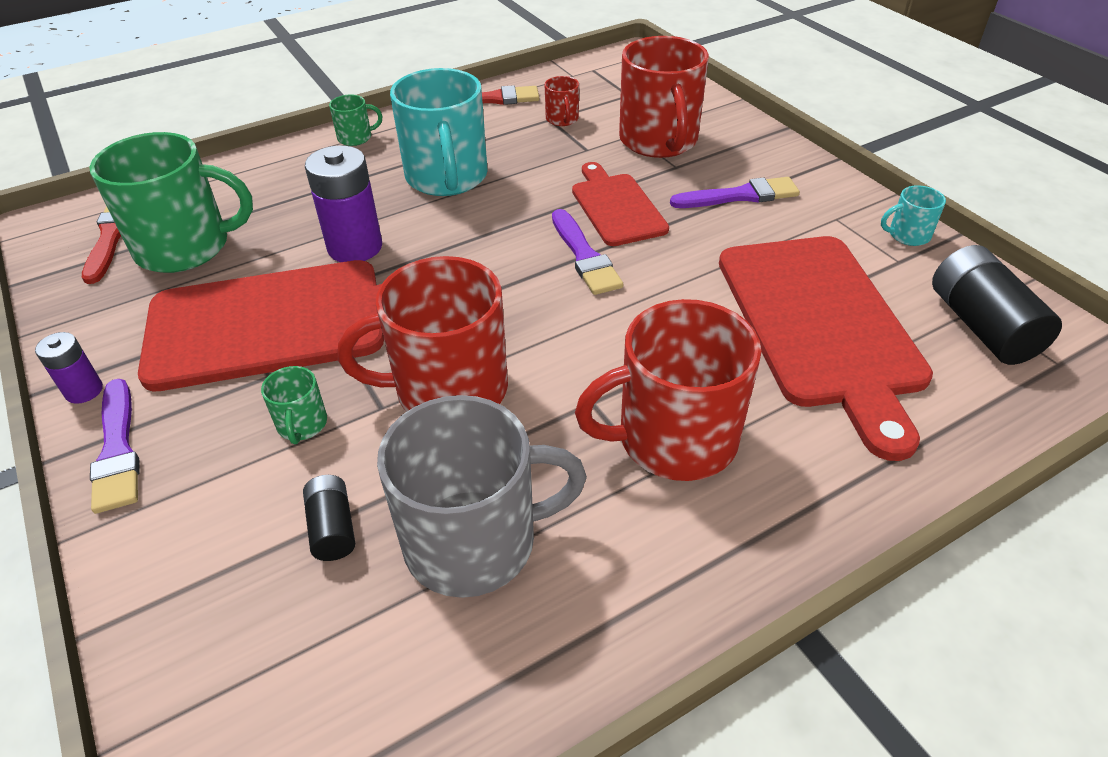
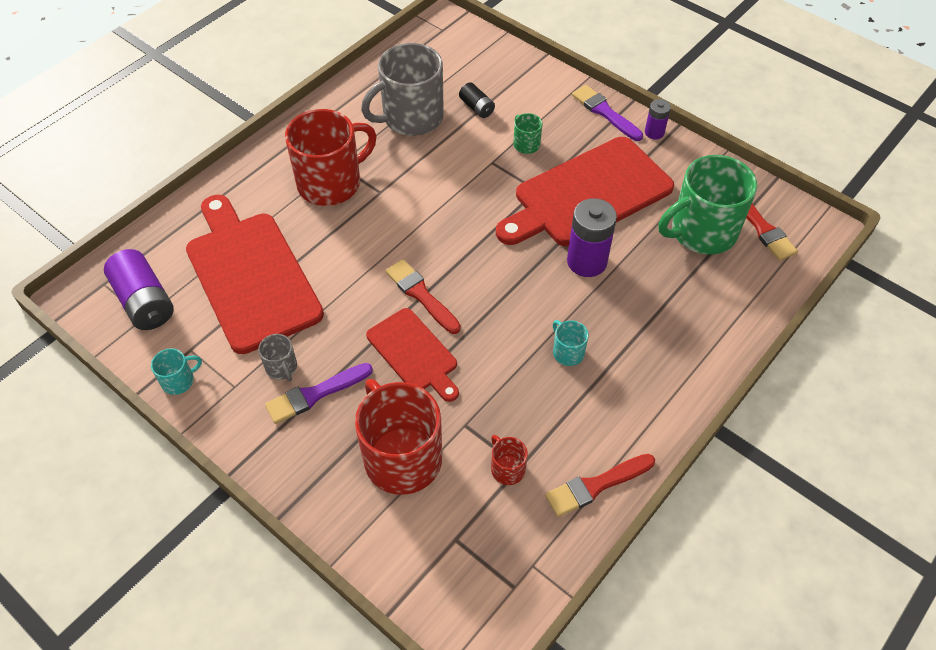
camera: 160 degrees right, 10 degrees up
green mug [329,95,382,146] -> none
red mug [338,256,508,412] -> none
turquoise mug [390,68,488,196] -> turquoise mug [553,320,589,366], size x0.44
purple brush [552,209,623,295] -> red brush [385,259,461,334]
black battery [932,245,1062,365] -> purple battery [104,249,174,330]
none -> grey mug [258,334,297,381]

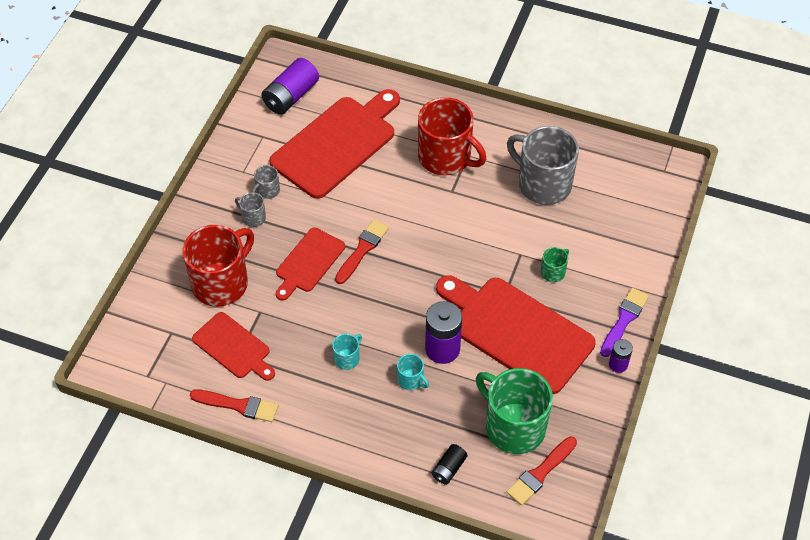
camera: 70 degrees right, 0 degrees up
turquoise mug [151,348,202,395] -> turquoise mug moved to [397,354,429,390]
purple brush [265,363,373,424] -> grey mug [235,192,266,227]
black battery [459,83,495,118] -> black battery moved to [432,444,467,485]
red mug [491,435,528,485] -> red cutting board [192,312,275,381]
red brush [545,454,655,517] -> red brush turned 150 degrees clockwise [190,390,278,422]

